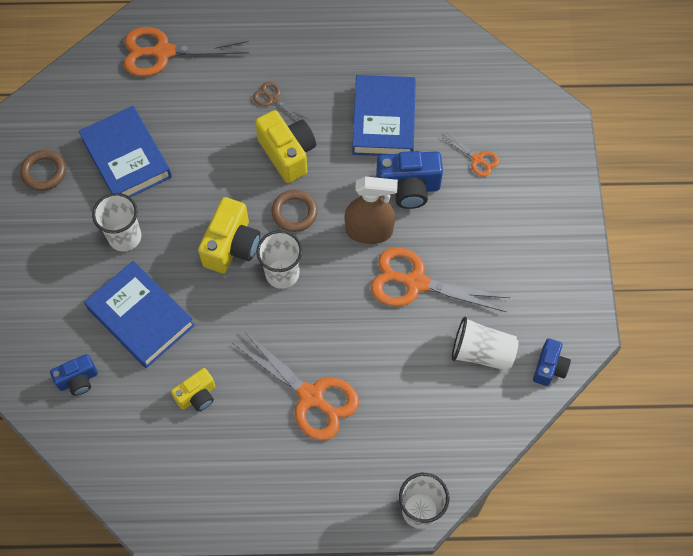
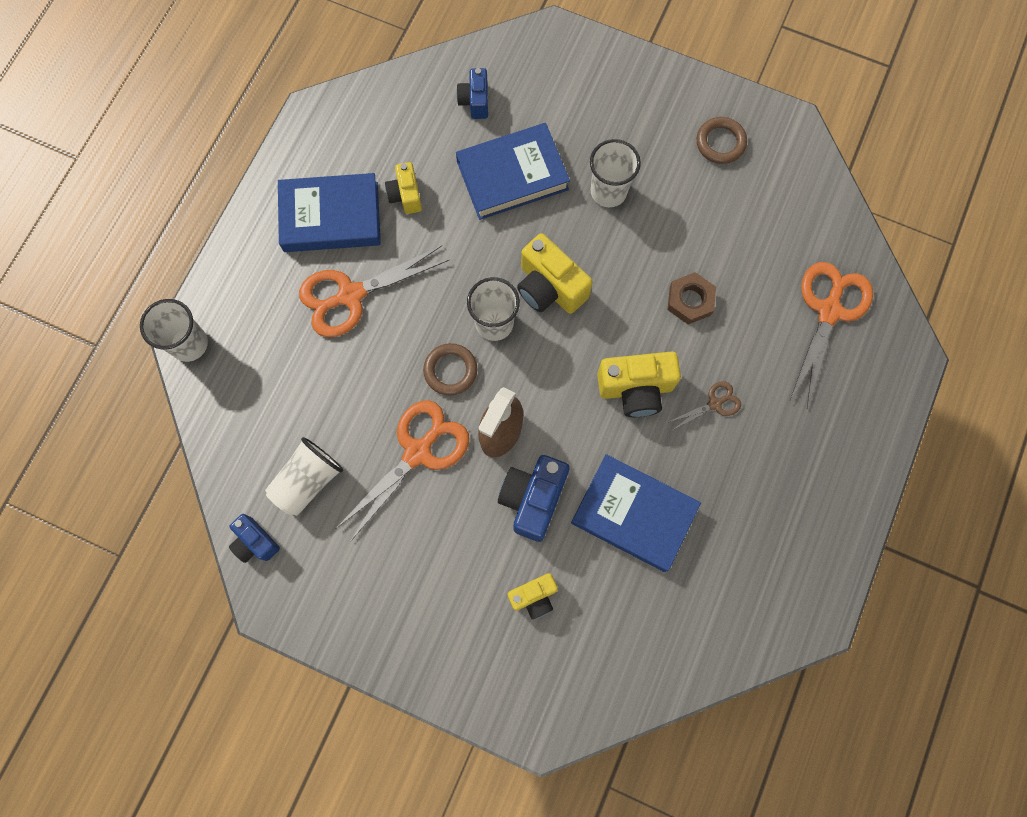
camera: 115 degrees right, 10 degrees up
blue book [78,106,172,197] -> blue book moved to [278,173,381,252]
brown ring [271,190,318,232] -> brown ring moved to [423,343,477,395]
orange scissors [441,132,499,177] -> yellow camera [508,573,558,620]
none -> brown nut [667,272,716,324]

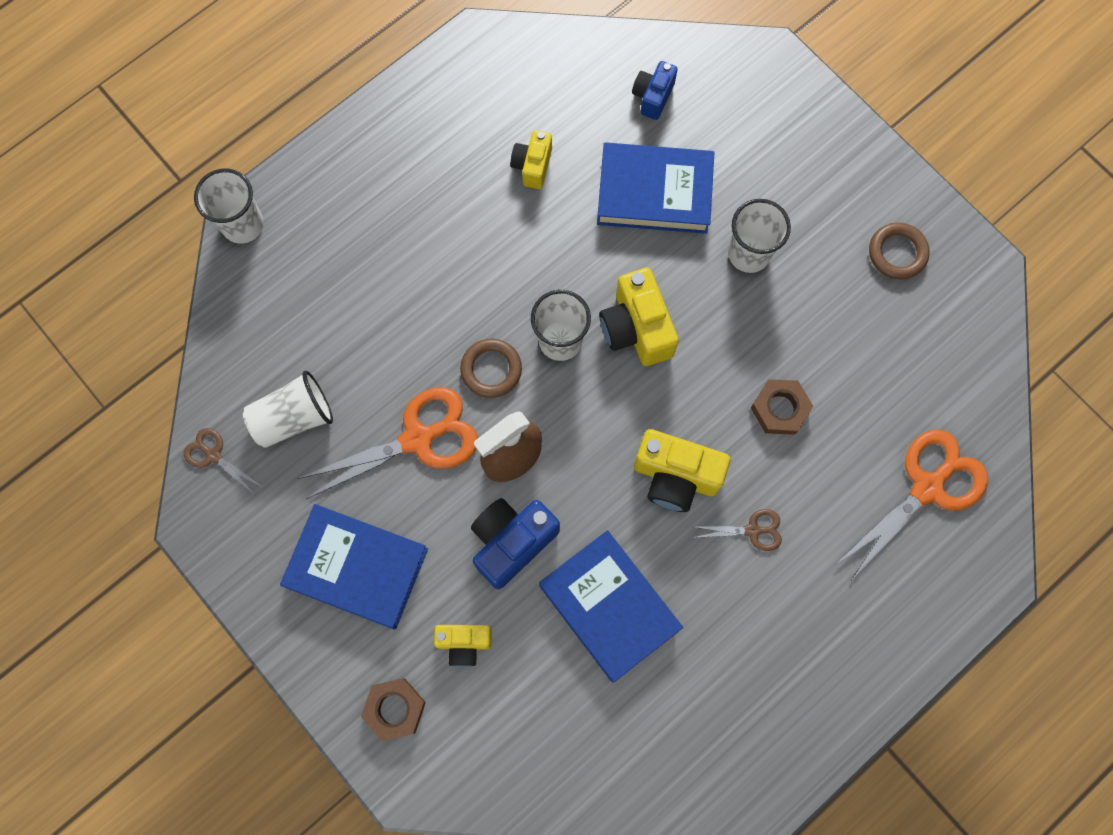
camera: 25 degrees right, 0 degrees up
blue camera [229,514,280,563] -> brown scissors [184,428,261,494]
blue book [278,173,381,252] -> blue book moved to [280,504,428,630]
orange scissors [299,245,449,337] -> none
none -> brown nut [361,678,426,741]

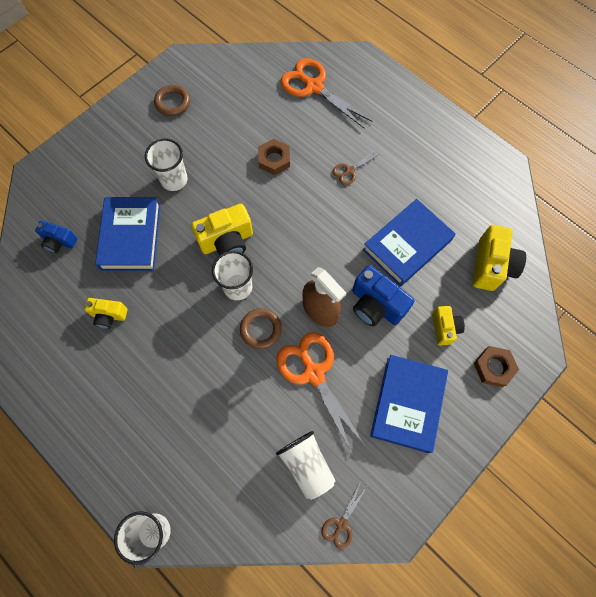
camera: 95 degrees left, 5 degrees down
yellow camera [634,429,730,512] -> yellow camera moved to [473,225,526,291]
brown scissors [692,509,782,551] -> brown scissors turned 120 degrees counterclockwise [332,150,379,185]

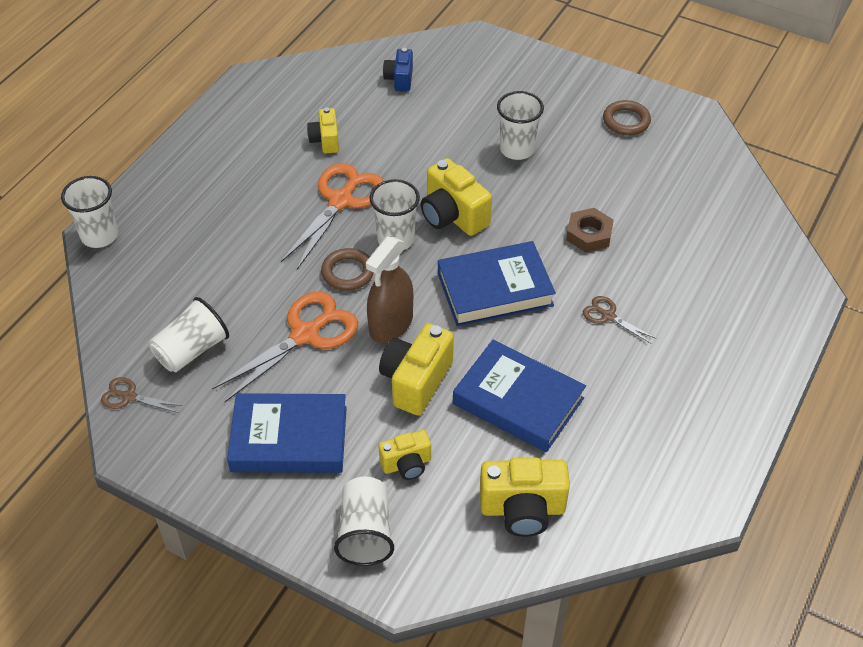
camera: 75 degrees right, 20 degrees down
blue book [95,197,161,271] -> blue book moved to [438,241,556,326]
orange scissors [280,58,373,129] -> orange scissors moved to [281,163,383,269]
blue camera [352,265,414,327] -> yellow camera [379,323,454,416]
brown nut [474,346,519,387] -> white cup [334,476,394,566]

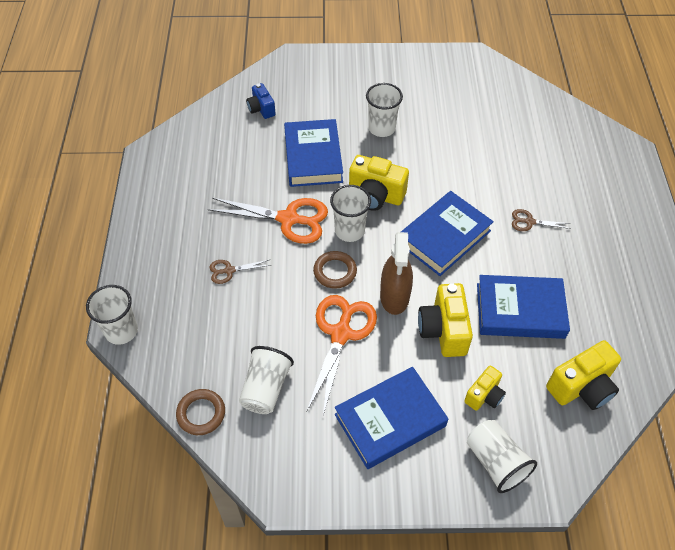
camera: 30 degrees left, 5 degrees up
brown scissors [101,377,182,413] -> brown scissors moved to [209,260,271,284]
orange scissors [281,163,383,269] -> orange scissors turned 105 degrees clockwise [208,198,328,244]
yellow camera [307,107,339,154] -> none
brown nut [566,208,614,252] -> none
brown ring [603,100,651,136] -> brown ring moved to [176,389,225,435]
none -> blue book [284,119,343,187]

